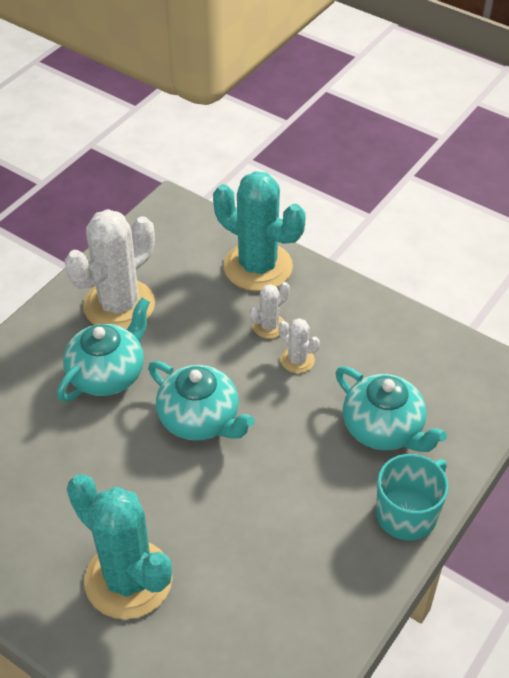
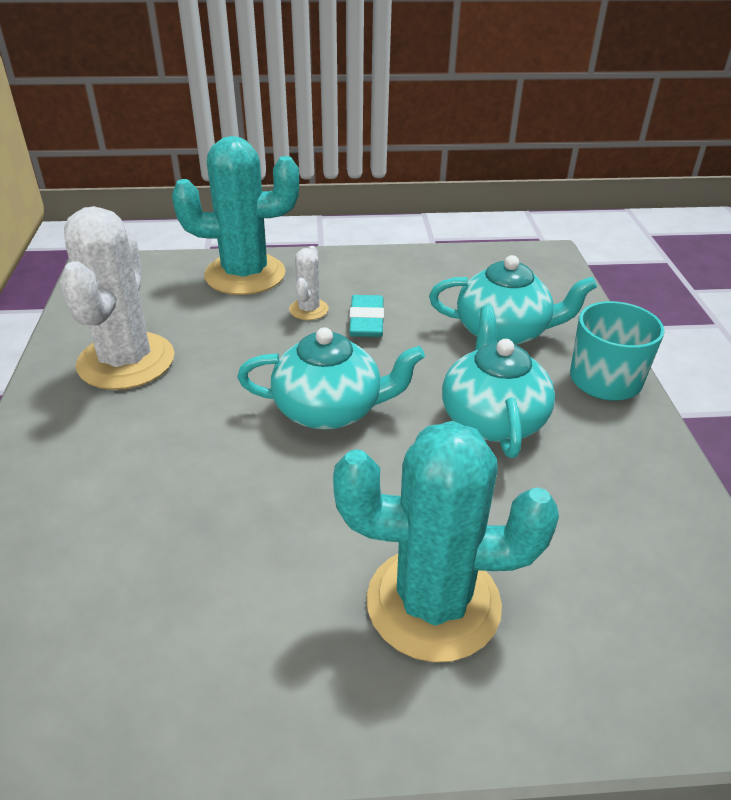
camera: 40 degrees left, 10 degrees down
turquoise teapot [57,298,150,402] -> turquoise teapot moved to [442,306,555,458]
white cactus [279,318,320,373] -> turquoise eraser [349,295,384,337]

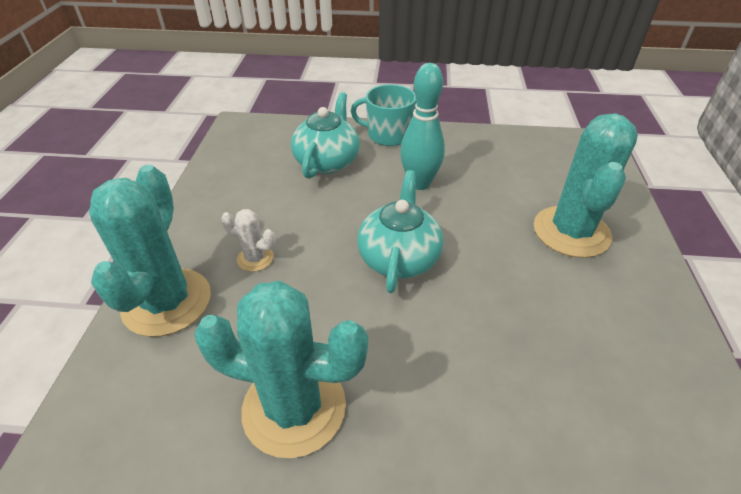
camera: 80 degrees left, 5 degrees up
white cactus [60,206,174,390] -> turquoise cactus [194,281,368,458]
turquoise eraser [349,295,384,337] -> none
turquoise teapot [442,306,555,458] -> turquoise bowling pin [400,63,445,190]

